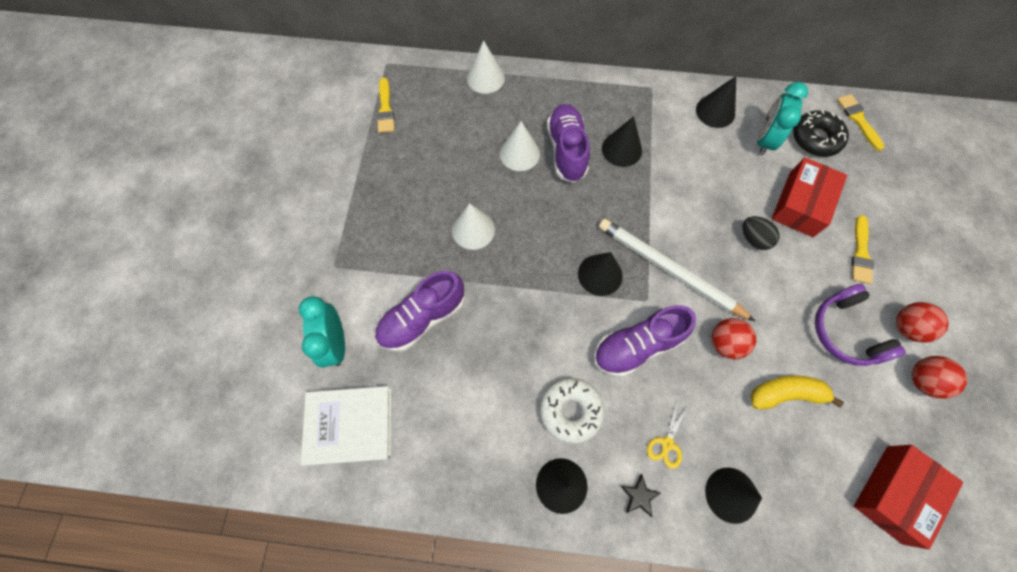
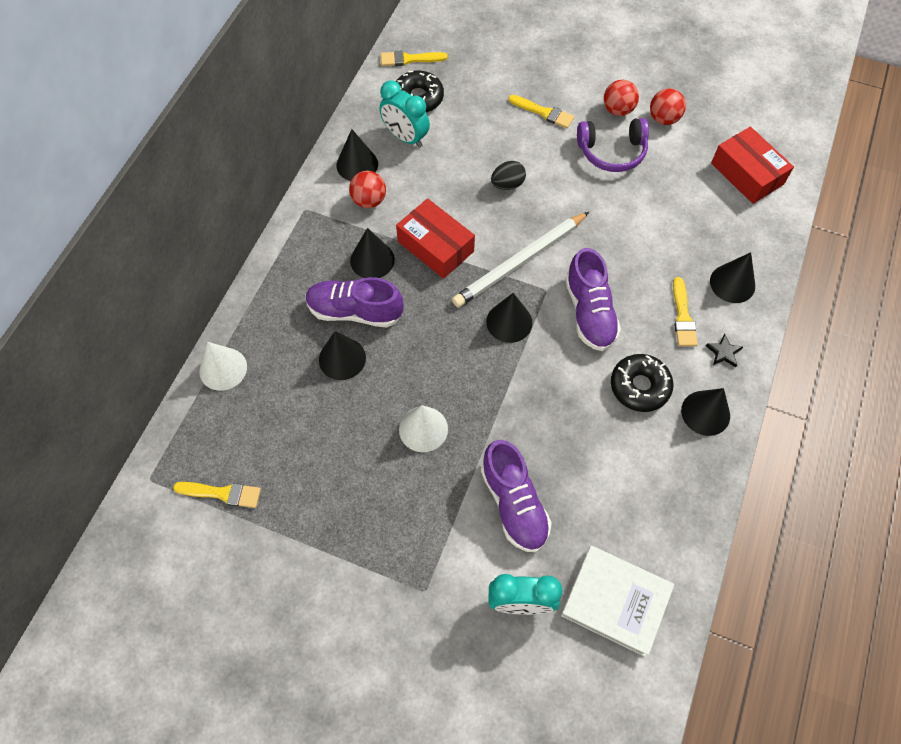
camera: 75 degrees left, 5 degrees down
white book [301,386,391,466] -> white book turned 75 degrees counterclockwise [561,546,674,657]
white cone [500,121,540,171] -> black cone [319,331,366,380]
white donut [540,378,604,444] -> black donut [611,354,673,412]
yellow scissors [647,399,689,469] -> yellow brush [673,277,698,346]
red ball [712,318,756,359] -> red ball moved to [349,171,386,208]
yellow banana [751,375,844,409] -> none
red box [771,157,847,237] -> red box moved to [396,198,475,279]

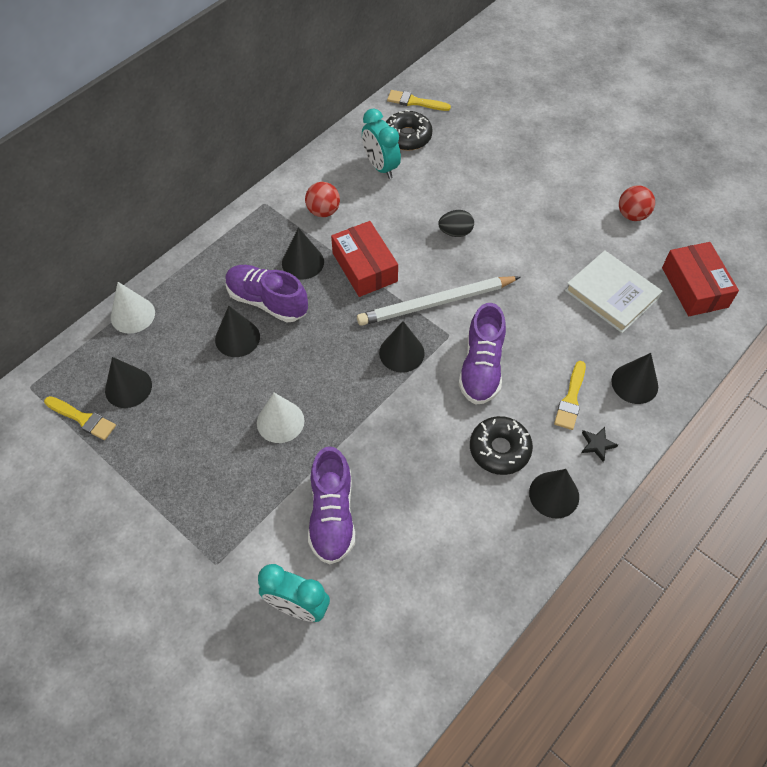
camera: 20 degrees right, 5 degrees down
black cone [336,129,378,181] -> black cone moved to [105,357,152,408]
yellow brush [508,95,574,129] -> none
white book [561,546,674,657] -> white book moved to [565,250,662,333]
purple headphones [577,118,649,172] -> none
red ball [604,80,639,116] -> none

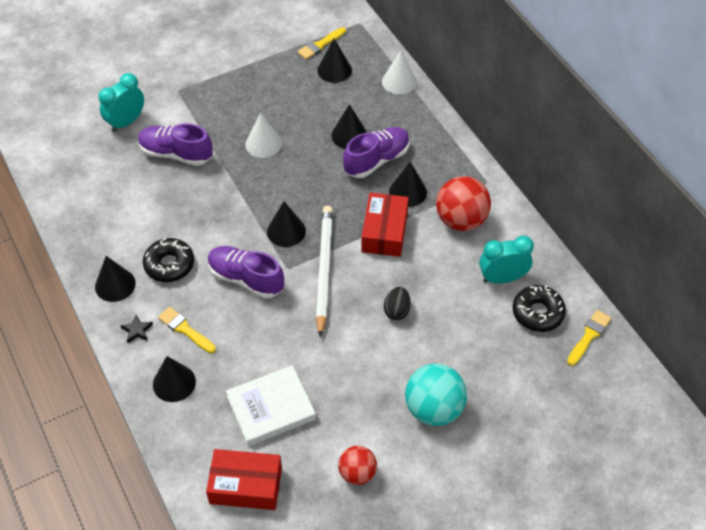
camera: 110 degrees right, 5 degrees down
red ball [305,182,340,217] -> red ball [436,176,491,231], size x1.65
red box [331,221,398,297] -> red box turned 75 degrees counterclockwise [361,193,409,257]
none -> turquoise ball [405,364,467,426]

